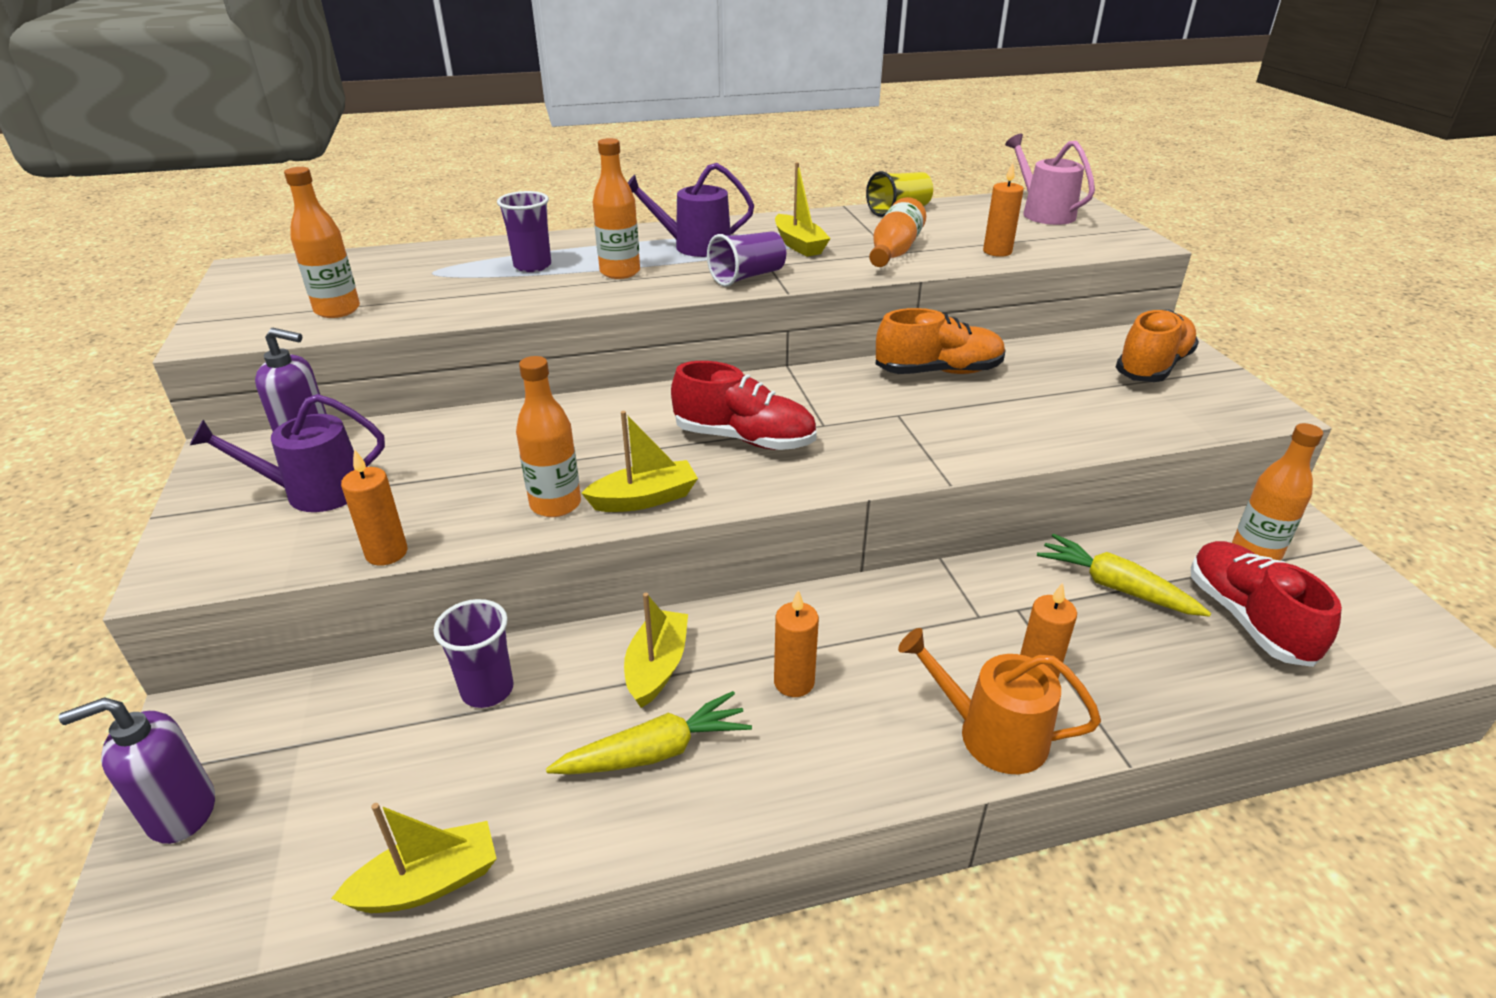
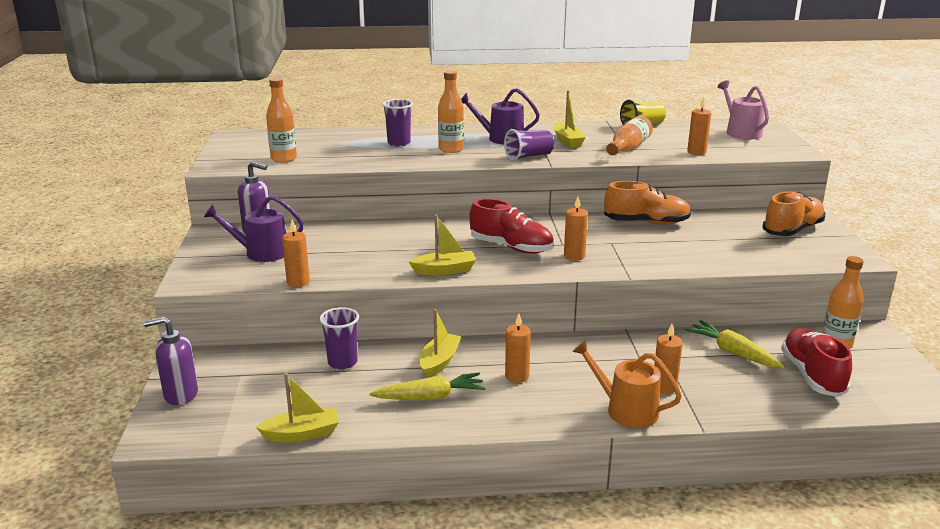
camera: 10 degrees right, 10 degrees down
orange bottle [516,356,581,517] -> none
none -> orange candle [564,197,588,261]

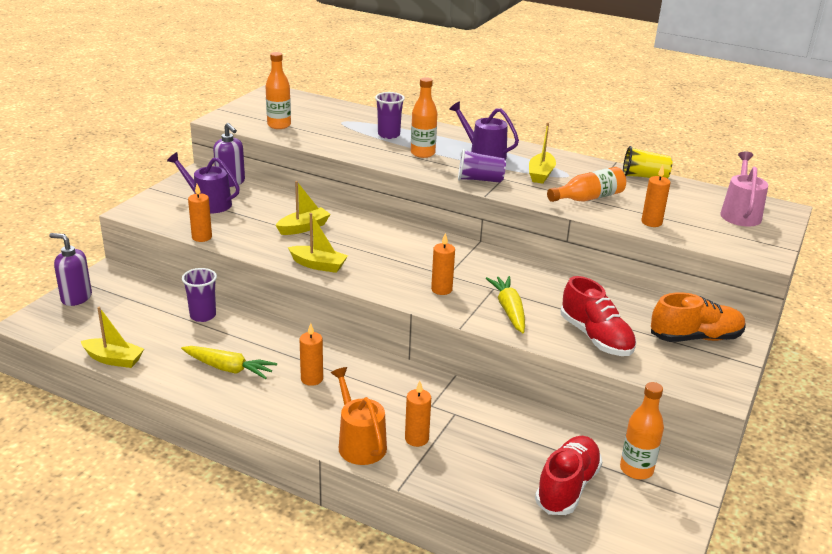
camera: 30 degrees right, 5 degrees up
yellow boat [419,309,462,378] -> yellow boat moved to [276,181,331,235]
red shoe [469,198,554,254] -> red shoe moved to [561,276,637,356]
orange shoe [604,181,691,225] -> none
yellow carrot [685,320,785,369] -> yellow carrot moved to [486,276,525,333]

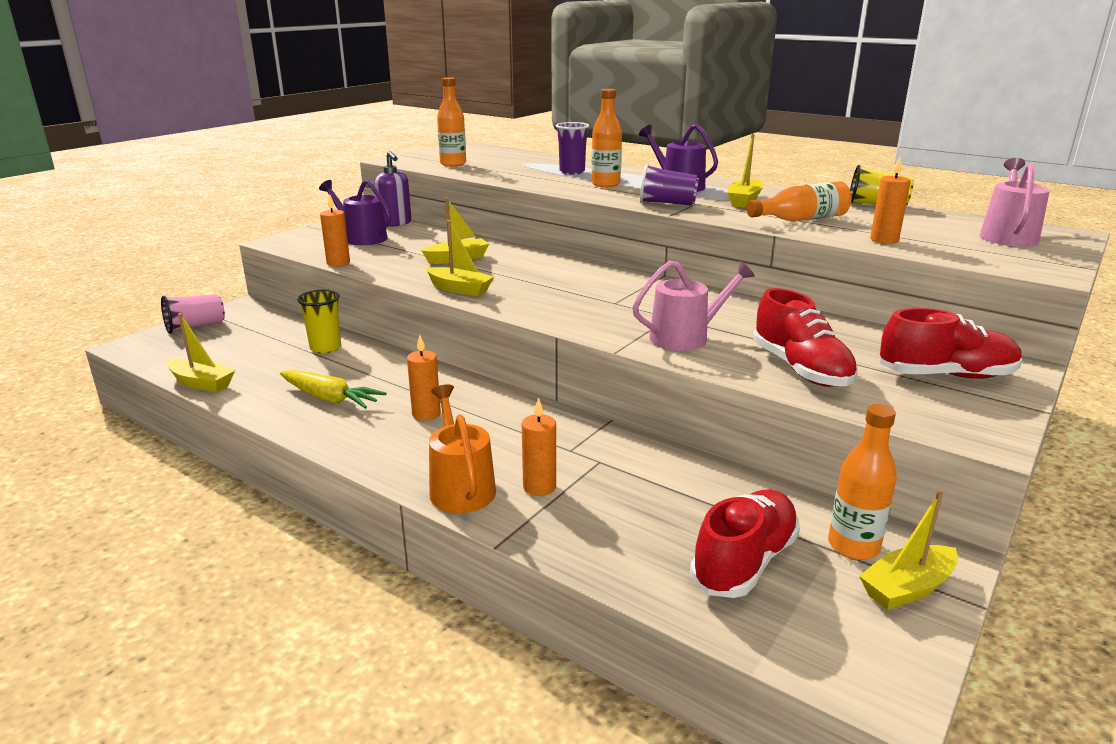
camera: 10 degrees right, 5 degrees down
purple soap dispenser [49,233,92,306] -> pink cup [161,294,225,334]
purple cup [182,268,217,322] -> yellow cup [297,290,341,353]
orange candle [431,233,455,295] -> none
yellow carrot [486,276,525,333] -> pink watering can [633,261,755,351]
orange shoe [651,292,746,342] -> red shoe [880,308,1022,379]
none -> yellow boat [859,492,958,610]

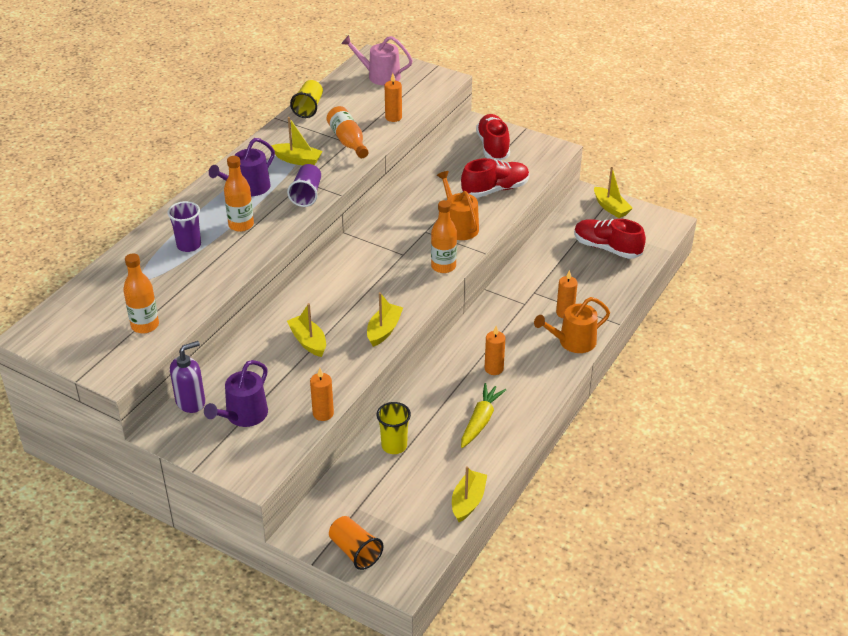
camera: 95 degrees left, 15 degrees up
pink cup [161,294,225,334] -> orange cup [329,516,384,570]
pink watering can [633,261,755,351] -> orange watering can [437,171,479,240]
orange bottle [828,404,897,560] -> orange bottle moved to [431,200,457,273]

